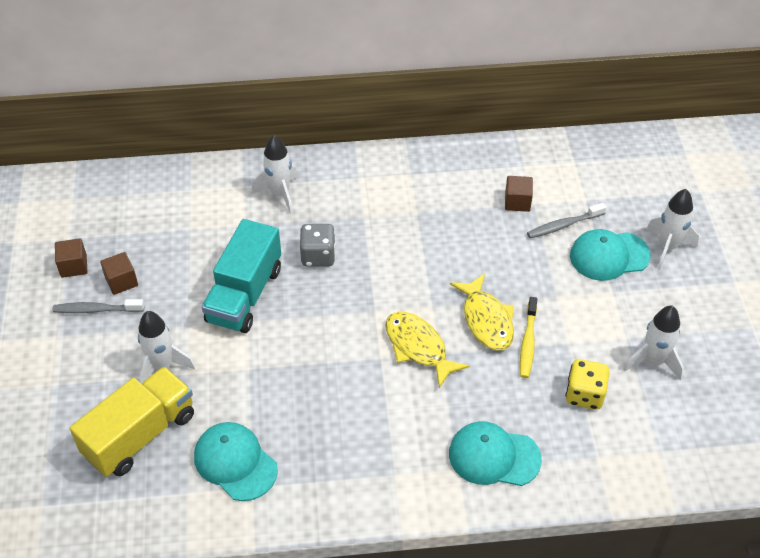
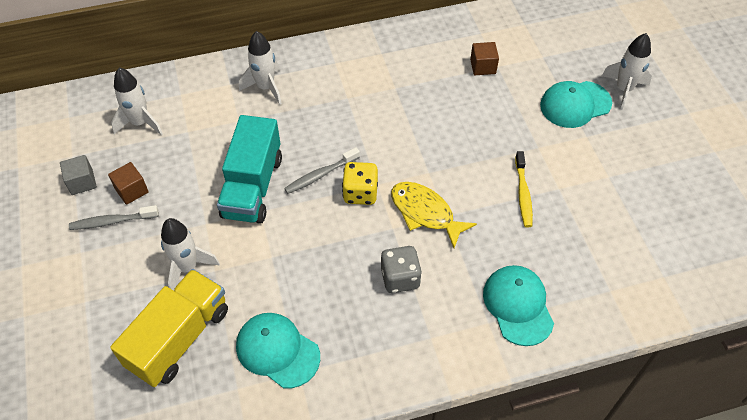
camera: 10 degrees left, 5 degrees up
brown cube [55,238,87,278] -> grey cube [60,155,97,195]
grey dice [300,224,336,267] -> grey dice moved to [381,246,422,293]
turquoise cap [449,421,542,486] -> turquoise cap turned 75 degrees clockwise [483,265,554,346]
yellow fish [450,273,514,351] -> none
grey toothbrush [527,203,606,238] -> grey toothbrush moved to [284,147,360,194]
yellow dice [565,359,609,410] -> yellow dice moved to [342,162,378,205]
white rocket [623,306,684,381] -> white rocket moved to [111,68,163,135]

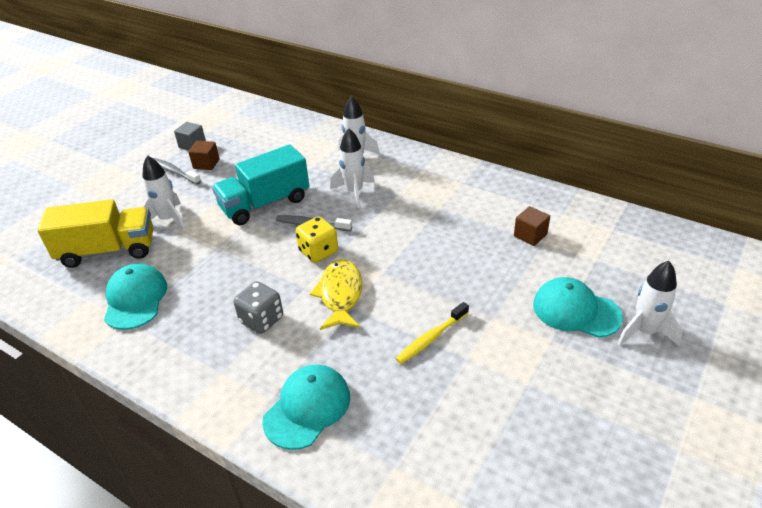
camera: 50 degrees right, 15 degrees down
white rocket [111,68,163,135] -> white rocket moved to [330,128,375,208]

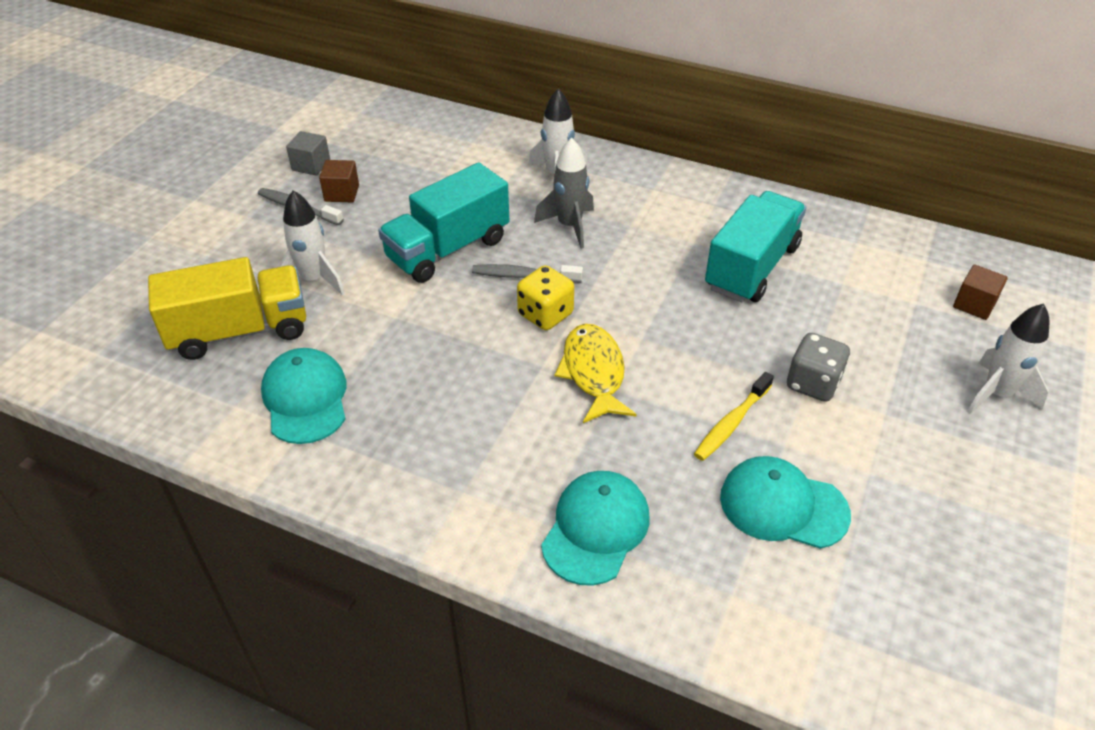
camera: 10 degrees left, 5 degrees up
grey dice [234,281,283,334] -> grey dice moved to [787,333,850,402]
white rocket [330,128,375,208] -> grey rocket [534,137,594,249]
brown cube [514,206,550,246] -> brown cube moved to [953,264,1008,320]
turquoise cap [533,277,623,338] -> turquoise cap moved to [720,456,851,549]
none -> turquoise truck [705,191,806,302]

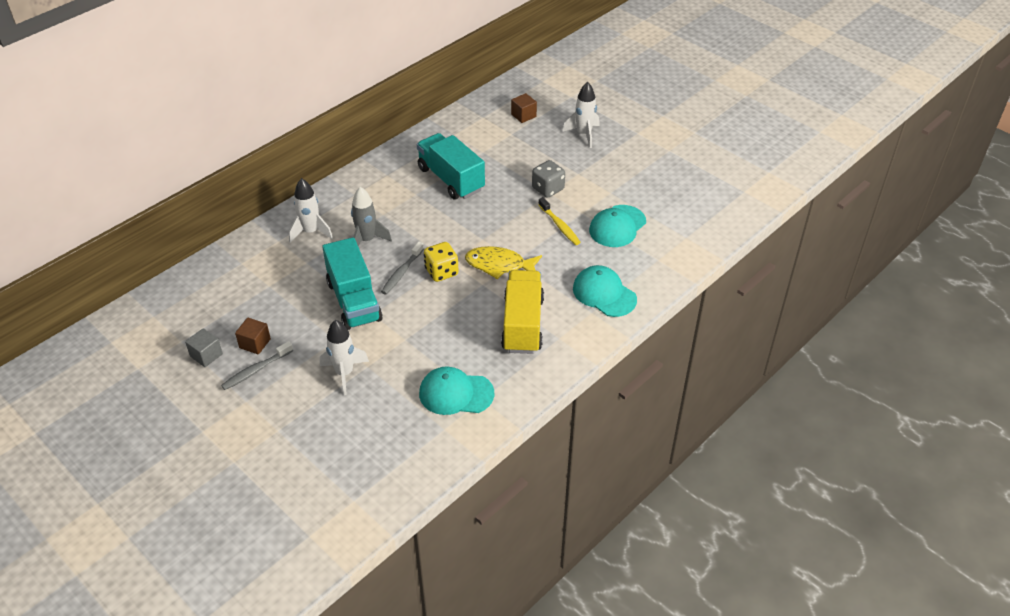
camera: 70 degrees left, 0 degrees up
yellow truck [148,257,306,360] -> yellow truck moved to [501,270,544,354]

